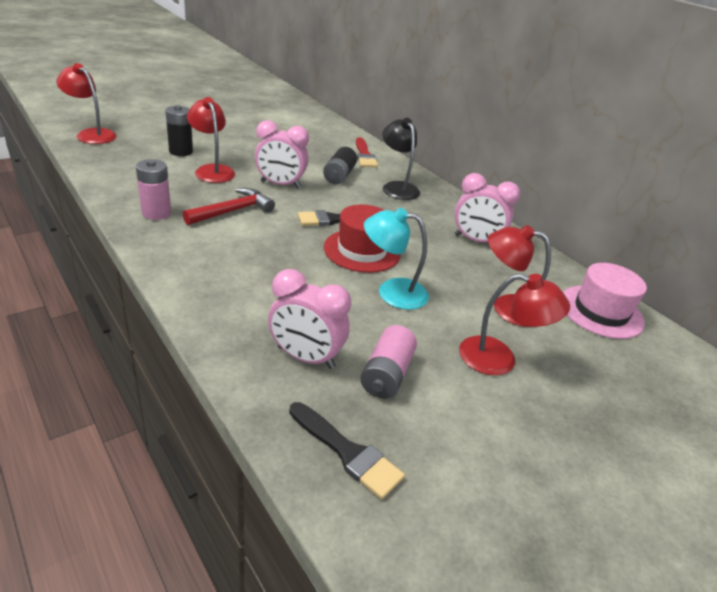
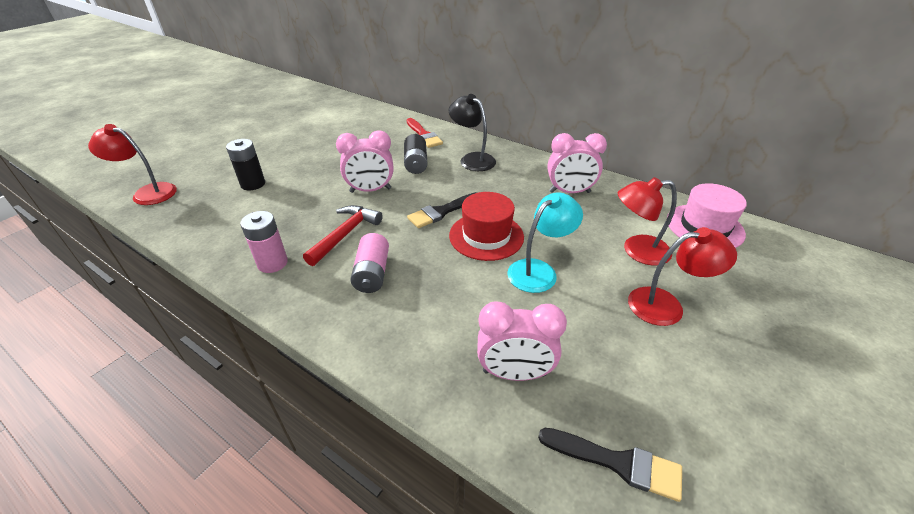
camera: 15 degrees left, 5 degrees up
red lamp [187,97,235,183] -> none
pink battery [360,325,417,399] -> pink battery moved to [350,233,389,293]
turquoise lamp [364,208,429,310] -> turquoise lamp turned 150 degrees clockwise [507,193,583,293]

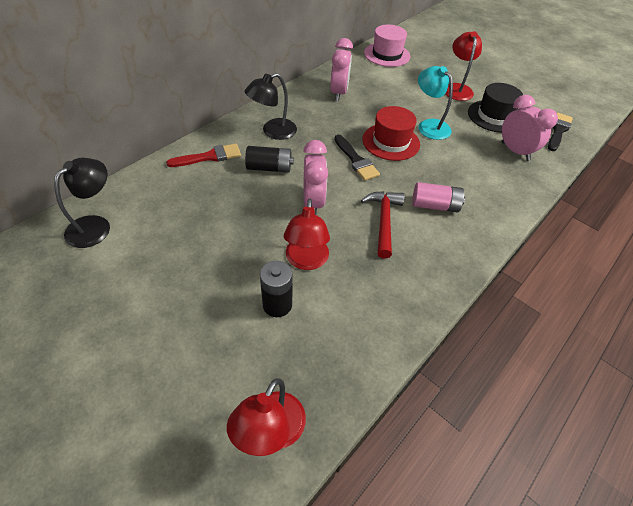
camera: 85 degrees left, 10 degrees up
pink battery [240,211,288,273] -> none
red hammer [303,205,383,266] -> red hammer turned 60 degrees clockwise [361,191,405,259]
pink clock [477,301,567,381] -> pink clock turned 45 degrees counterclockwise [501,95,558,161]
red lamp [618,177,677,266] -> red lamp moved to [284,199,330,270]
none -> black lamp [54,158,110,248]
none -> black hat [468,83,523,133]

